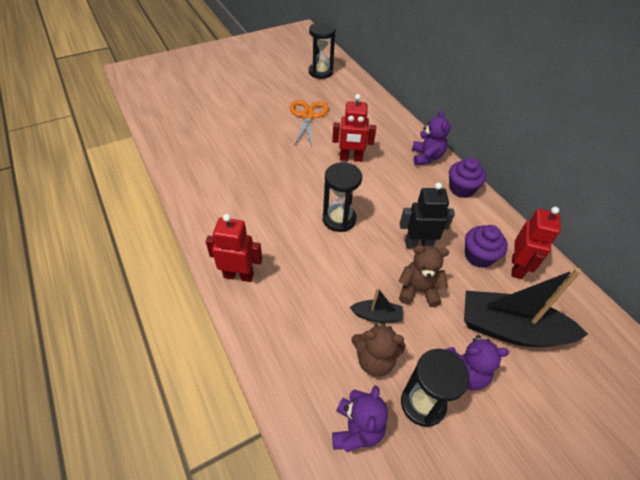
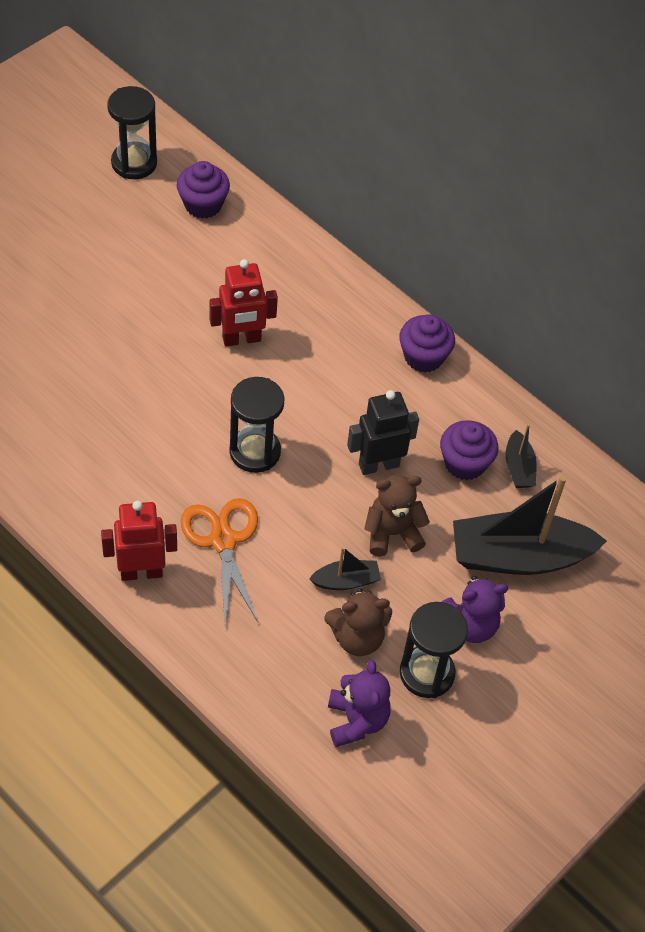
camera: 20 degrees left, 5 degrees up
orange scissors [290,100,329,147] -> orange scissors moved to [181,498,258,624]
purple teddy bear [412,110,450,165] -> none
red robot [512,207,561,279] -> black boat [506,424,537,488]
none -> purple cupcake [177,161,230,219]

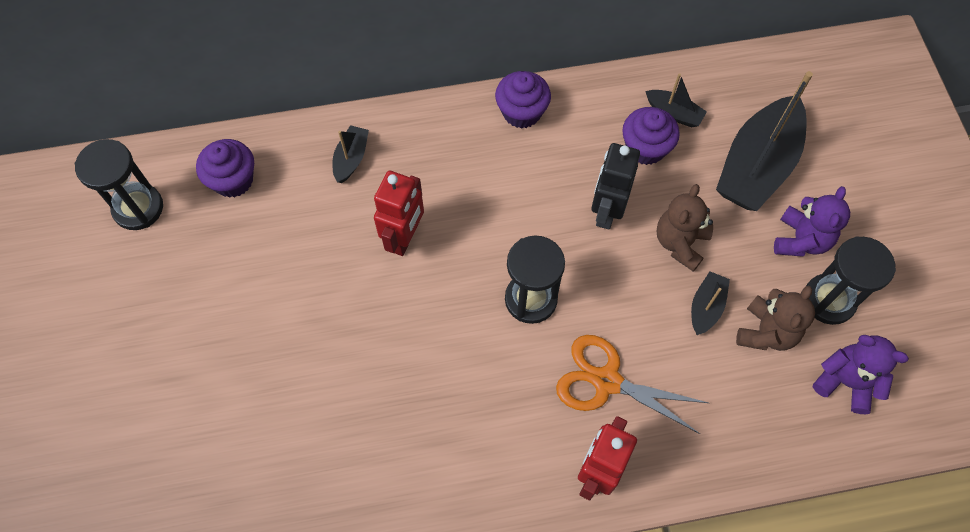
camera: 50 degrees left, 10 degrees up
none -> black boat [332,125,369,183]

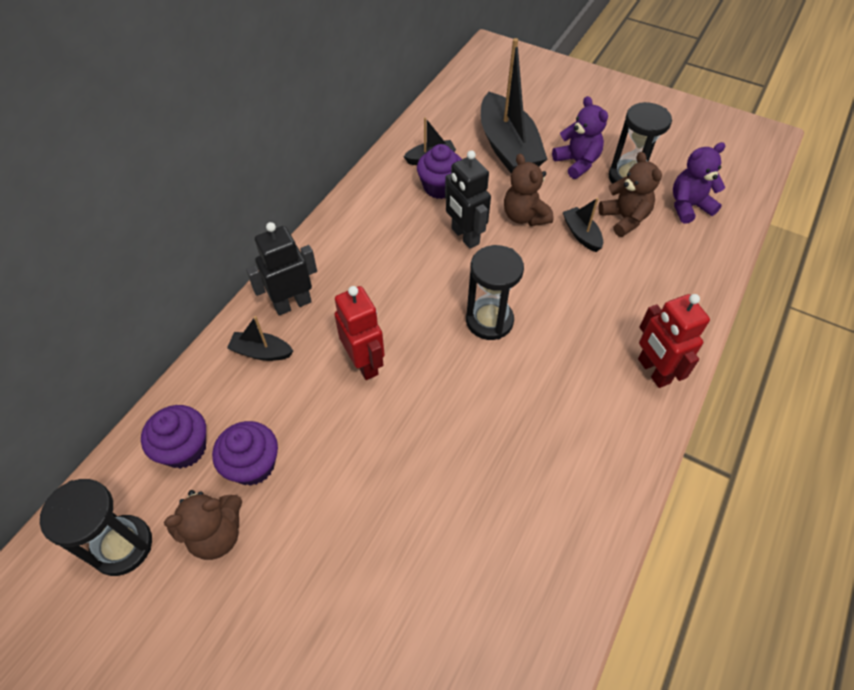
camera: 50 degrees left, 10 degrees down
black boat [332,125,369,183] -> black boat turned 45 degrees counterclockwise [227,316,293,361]
purple cupcake [495,71,551,129] -> purple cupcake moved to [212,421,278,486]
orange scissors [556,335,708,434] -> none
none -> brown teddy bear [164,490,242,560]
none -> black robot [246,222,317,315]

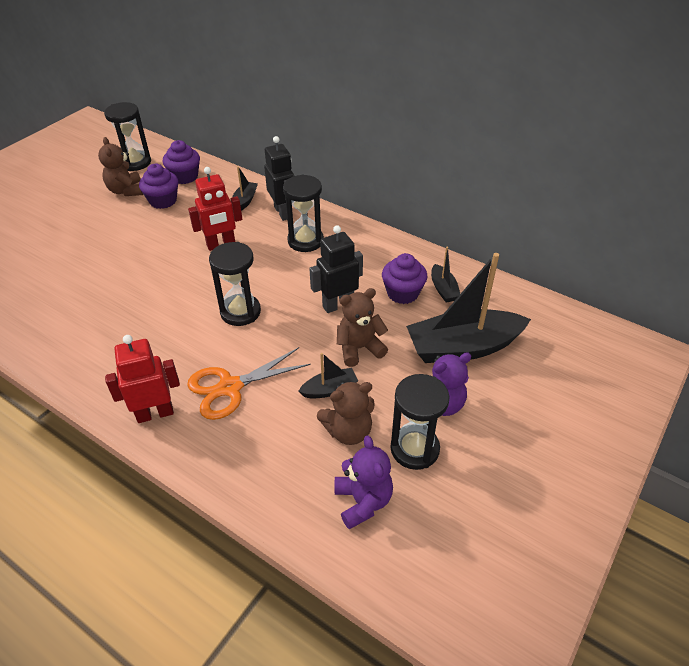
camera: 95 degrees right, 10 degrees down
none -> orange scissors [187,347,311,420]
none -> black hourglass [283,174,324,252]

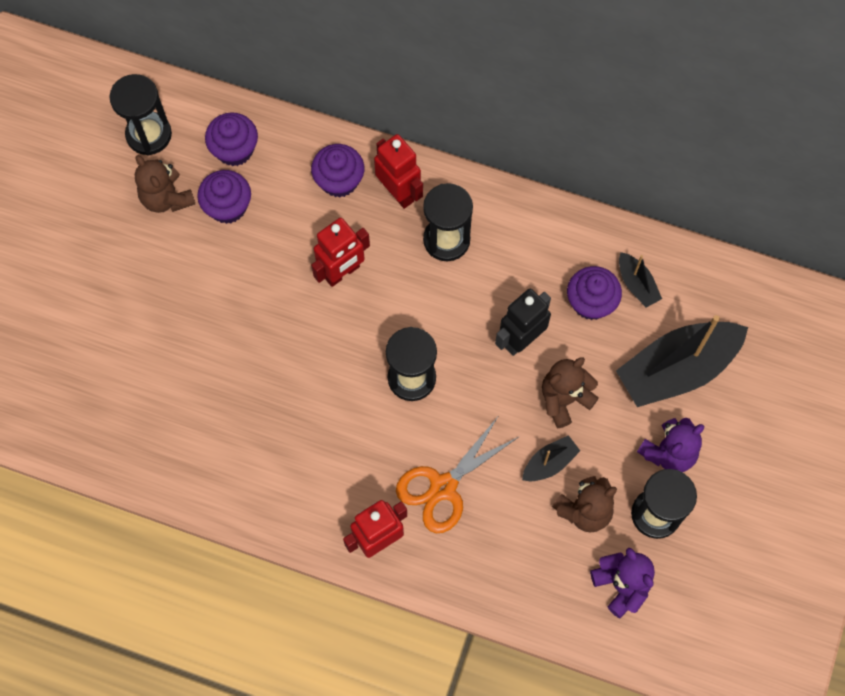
camera: 15 degrees left, 25 degrees up
black boat [233,166,258,211] -> purple cupcake [311,144,364,197]
black robot [264,136,294,221] -> red robot [374,134,423,209]

